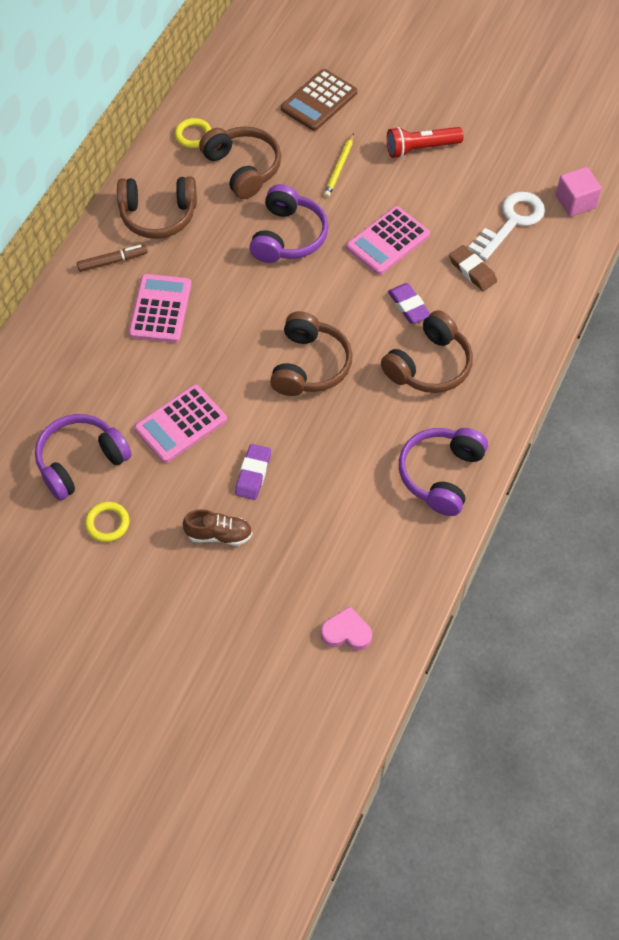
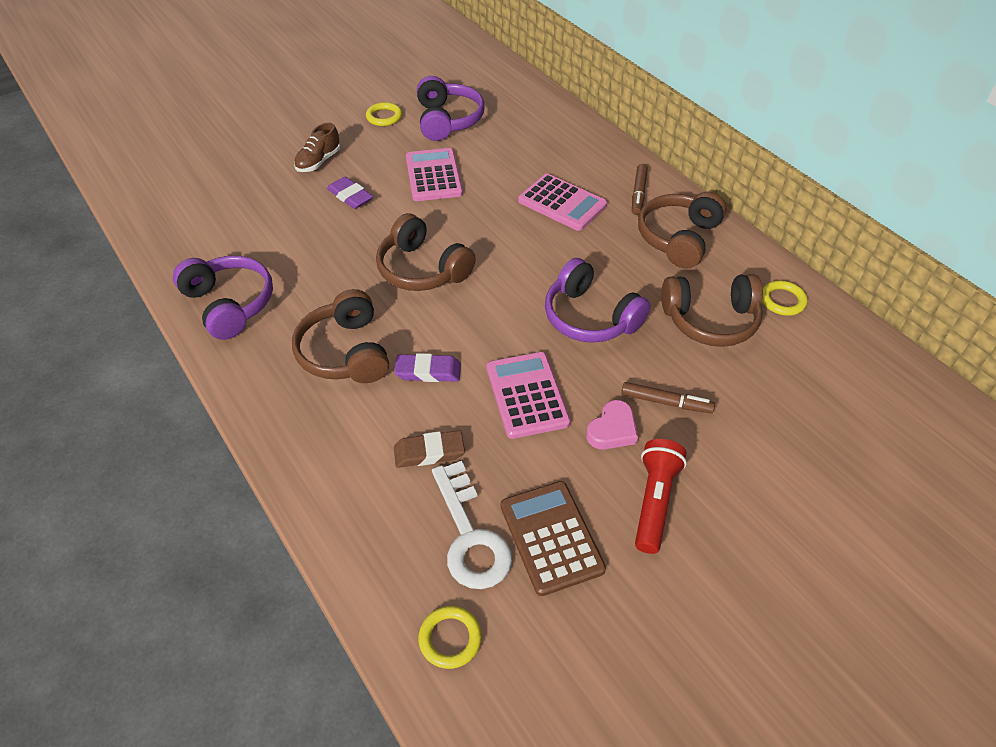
camera: 120 degrees right, 10 degrees down
brown calculator [281,69,357,131] -> brown calculator moved to [501,481,606,596]
pink heart [321,606,372,650] -> pink heart moved to [586,400,638,449]
yellow pencil [324,133,354,198] -> brown marker [621,382,715,413]
pink cube [556,167,602,217] -> yellow ring [418,606,482,669]

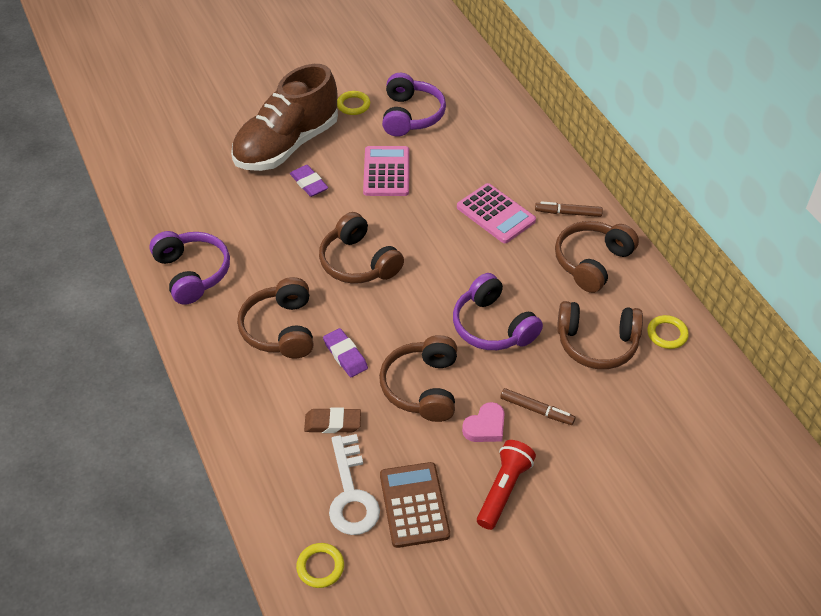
camera: 10 degrees right, 0 degrees up
brown shoe [294,123,340,172] -> brown shoe [231,64,338,171], size x2.41
purple eraser [394,353,461,382] -> purple eraser turned 45 degrees clockwise [323,328,368,377]
pink calculator [487,352,571,439] -> brown headphones [379,335,457,422]
brown marker [632,164,648,215] -> brown marker turned 75 degrees clockwise [535,201,603,217]

